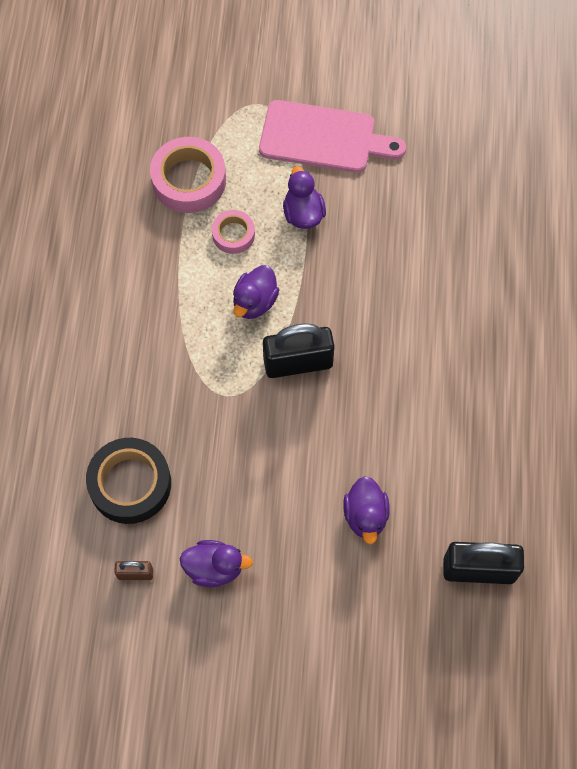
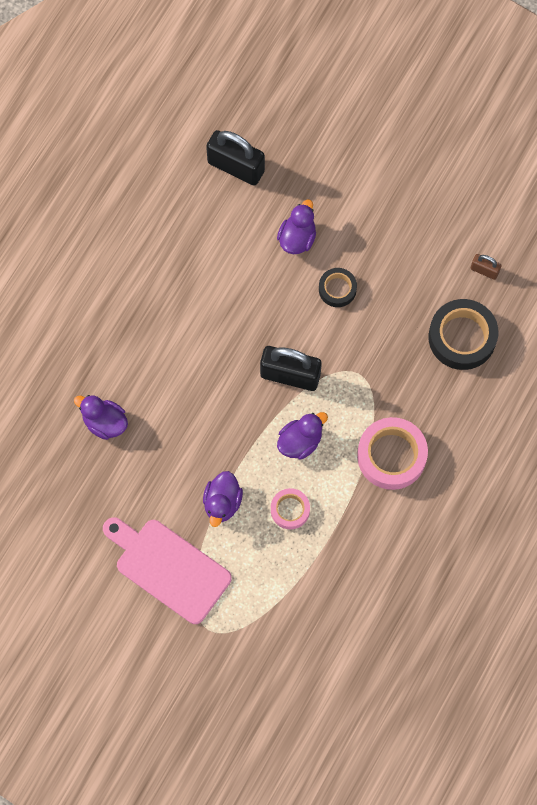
camera: 155 degrees left, 5 degrees up
pink tape [150,137,226,213] -> pink tape moved to [357,417,428,490]
purple duck [179,540,253,587] -> purple duck moved to [74,395,128,440]
none -> black tape [319,268,357,307]

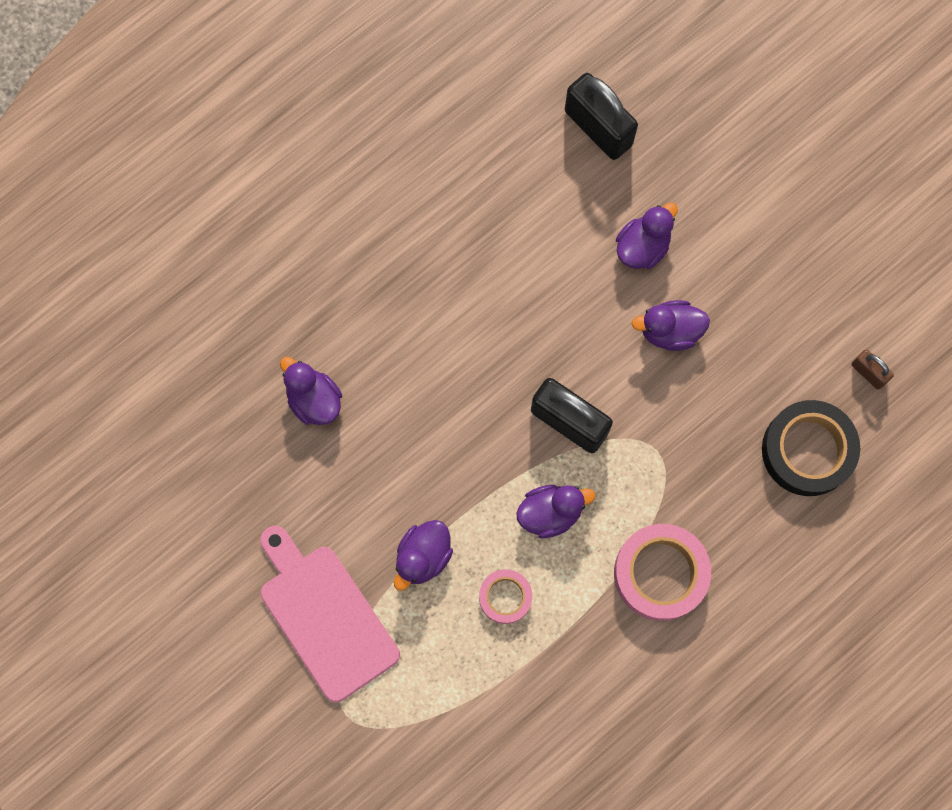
camera: 20 degrees right, 5 degrees up
black tape [319,268,357,307] -> purple duck [632,300,710,351]

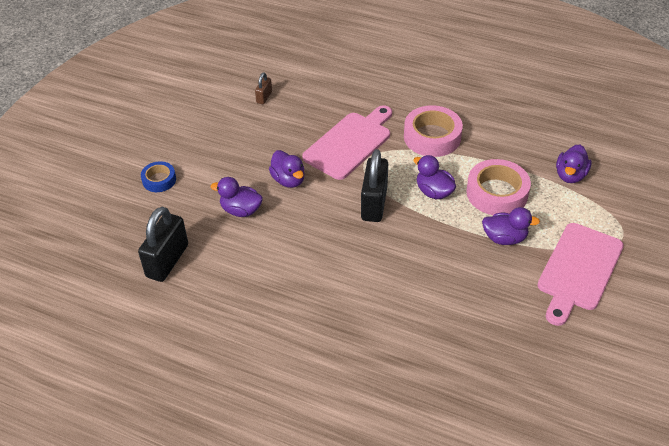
camera: 115 degrees left, 30 degrees down
purple duck [280,357,342,425] -> purple duck moved to [556,145,591,183]
pink tape [479,569,532,624] -> pink tape [466,159,531,215], size x1.77
black tape [762,400,860,496] -> none
none -> blue tape [141,161,176,192]
none -> pink cutting board [302,105,392,180]

